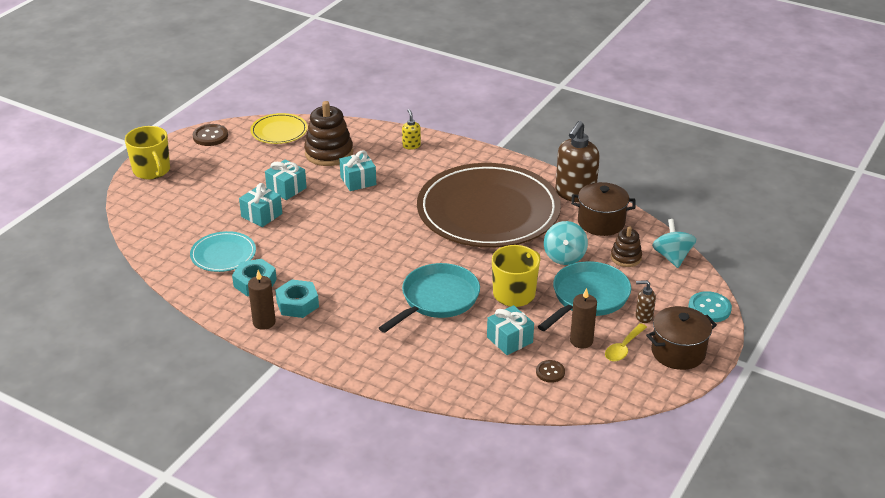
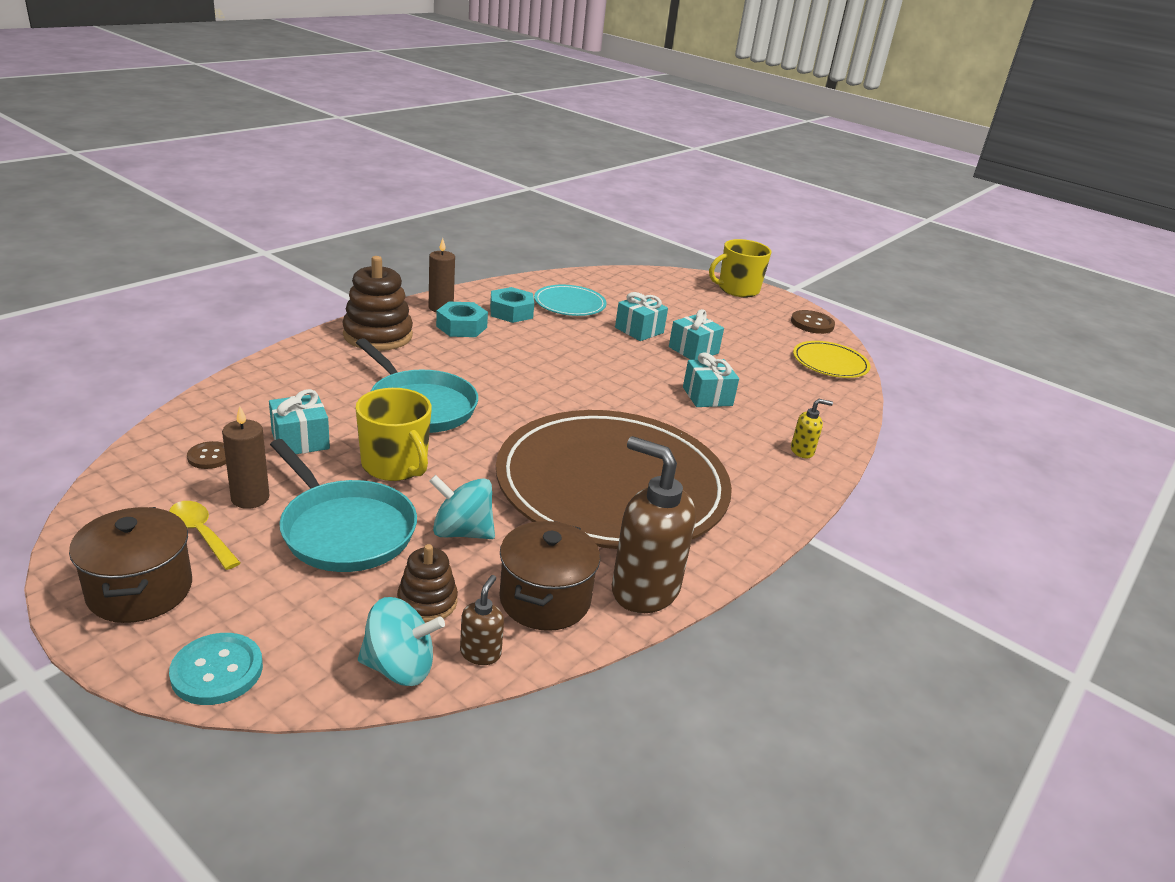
camera: 95 degrees right, 5 degrees down
brown stacking toy [304,101,353,166] -> brown stacking toy moved to [342,256,413,351]
brown soap dispenser [635,280,656,323] -> brown soap dispenser moved to [460,575,504,665]

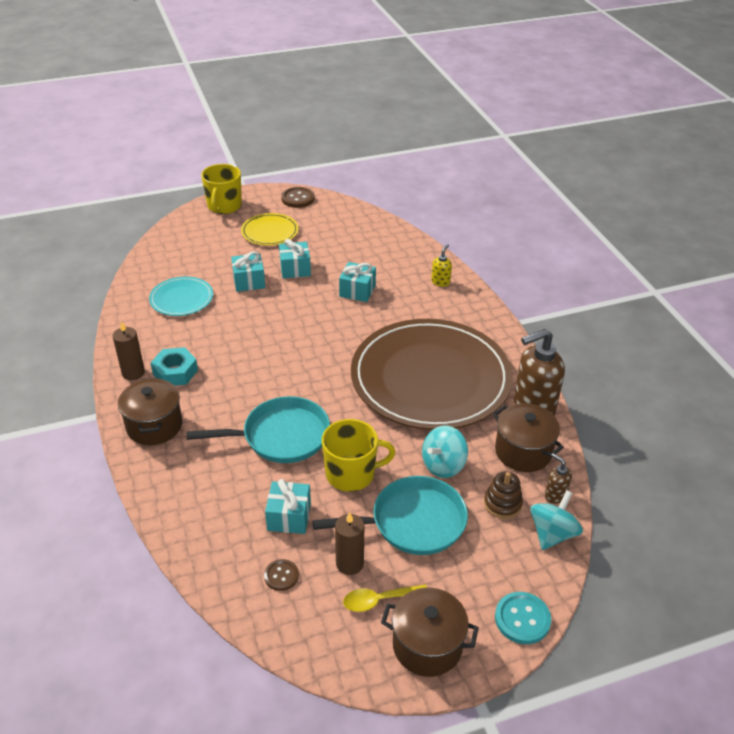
camera: 55 degrees left, 10 degrees up
brown stacking toy [342,256,413,351] -> brown pot [118,377,182,445]
turquoise nut [490,287,534,323] -> none
yellow plate [793,341,871,378] -> yellow plate moved to [241,213,299,246]

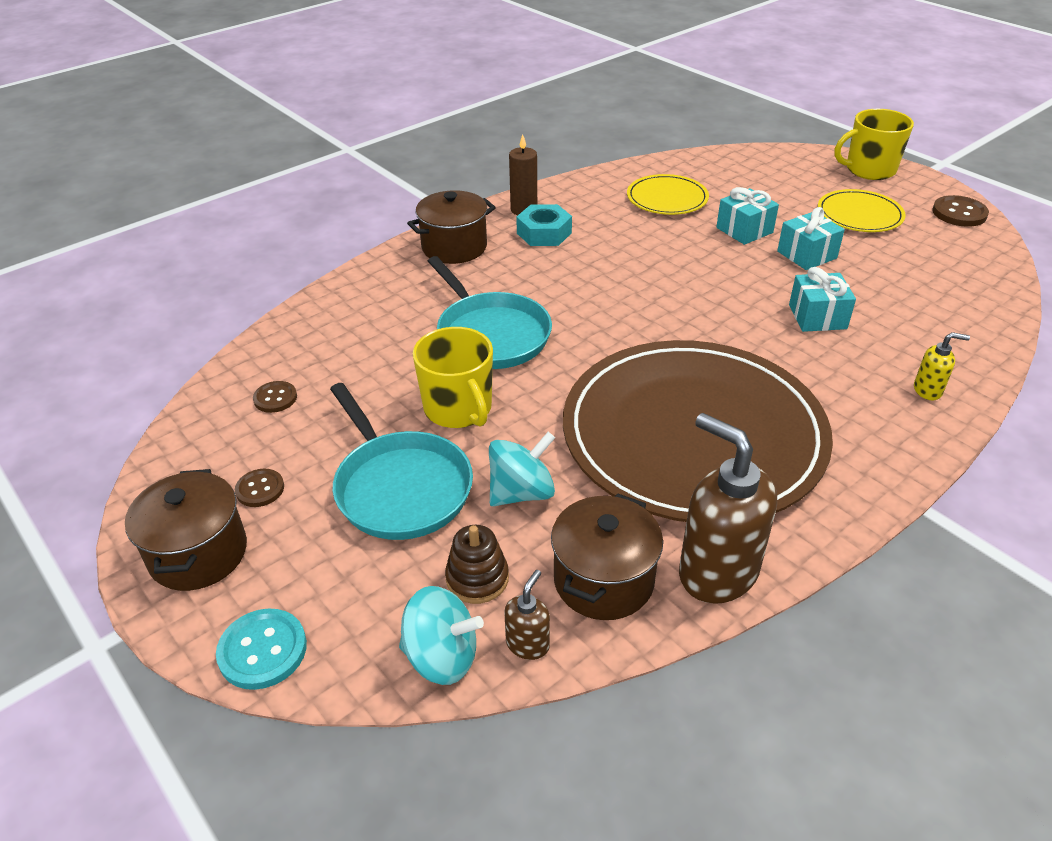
camera: 70 degrees right, 0 degrees up
turquoise plate [149,277,213,316] -> yellow plate [627,174,709,215]
turquoise gift [265,479,311,534] -> none
brown candle [335,512,364,575] -> none
yellow spoon [343,585,427,612] -> brown button [235,469,284,507]
turquoise spinning top [422,426,468,478] -> turquoise spinning top turned 120 degrees clockwise [489,432,555,506]

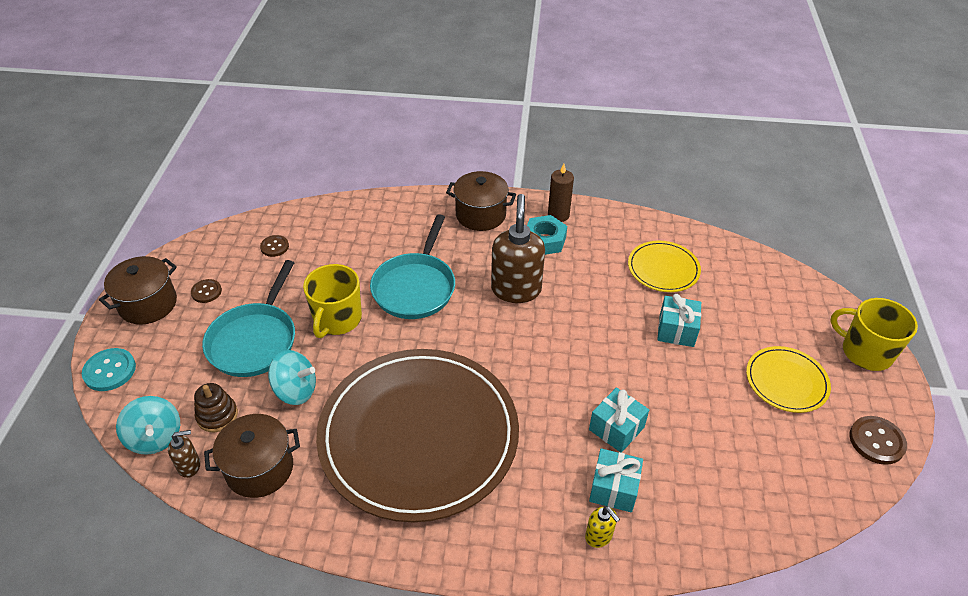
camera: 45 degrees right, 5 degrees up
brown soap dispenser [679,413,777,604] -> brown soap dispenser moved to [491,194,545,303]
turquoise gift [777,207,845,270] -> turquoise gift moved to [589,448,643,512]

